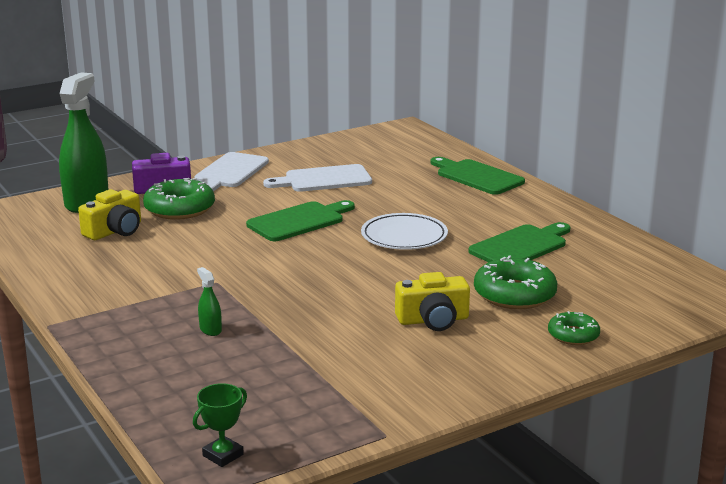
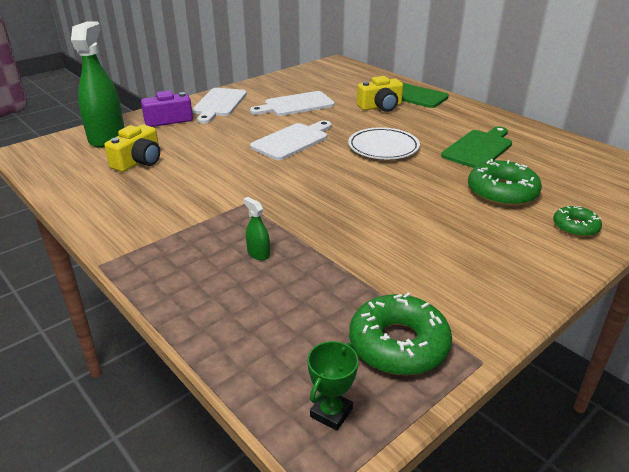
camera: 10 degrees left, 10 degrees up
green donut [143,178,215,220] -> green donut moved to [349,293,452,375]
green cutting board [246,200,355,241] -> white cutting board [250,120,332,160]
yellow camera [395,272,470,331] -> yellow camera moved to [357,76,403,112]

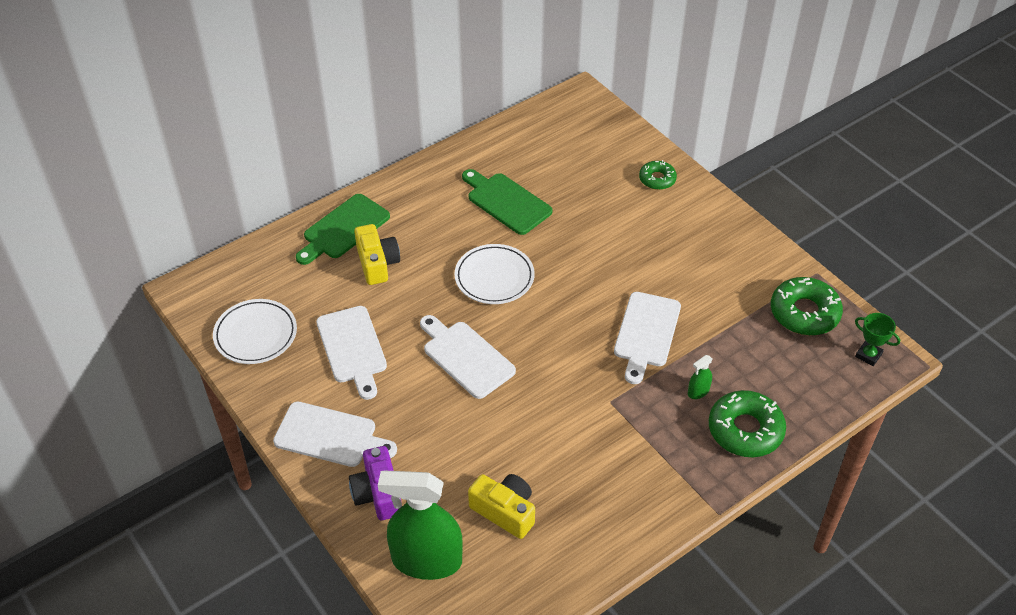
camera: 85 degrees left, 15 degrees up
green donut [468,159,542,206] -> green donut moved to [709,390,786,457]
none -> white plate [213,299,297,364]
none -> white cutting board [614,292,681,384]

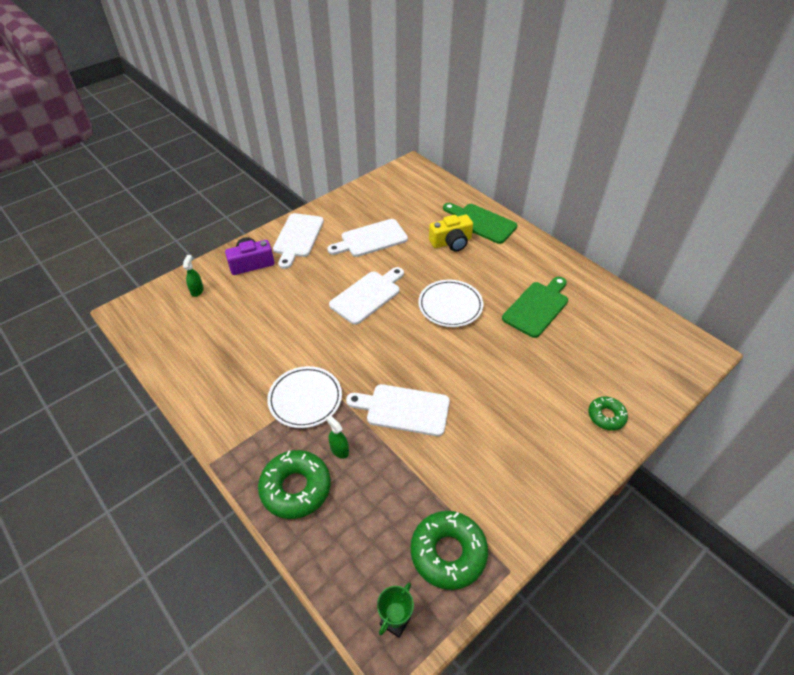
camera: 85 degrees right, 0 degrees up
white plate [213,299,297,364] -> white plate moved to [267,366,342,428]
green spray bottle [378,470,463,580] -> green spray bottle [183,255,204,297], size x0.40
yellow camera [468,474,535,539] -> none

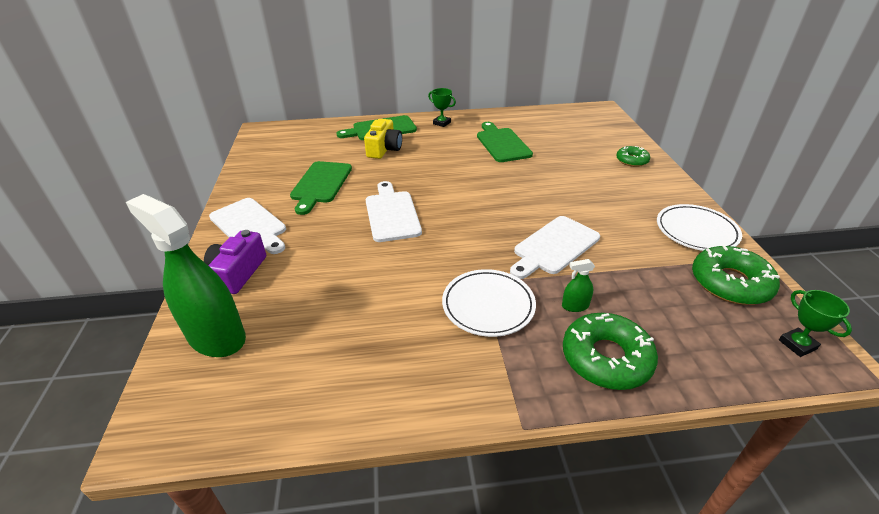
camera: 55 degrees left, 10 degrees down
green spray bottle [183,255,204,297] -> green spray bottle [126,194,246,357], size x2.49
white cutting board [327,219,408,257] -> green cutting board [290,161,352,215]
white plate [418,279,483,327] -> white plate moved to [657,204,742,251]
none -> green trophy [428,88,456,127]

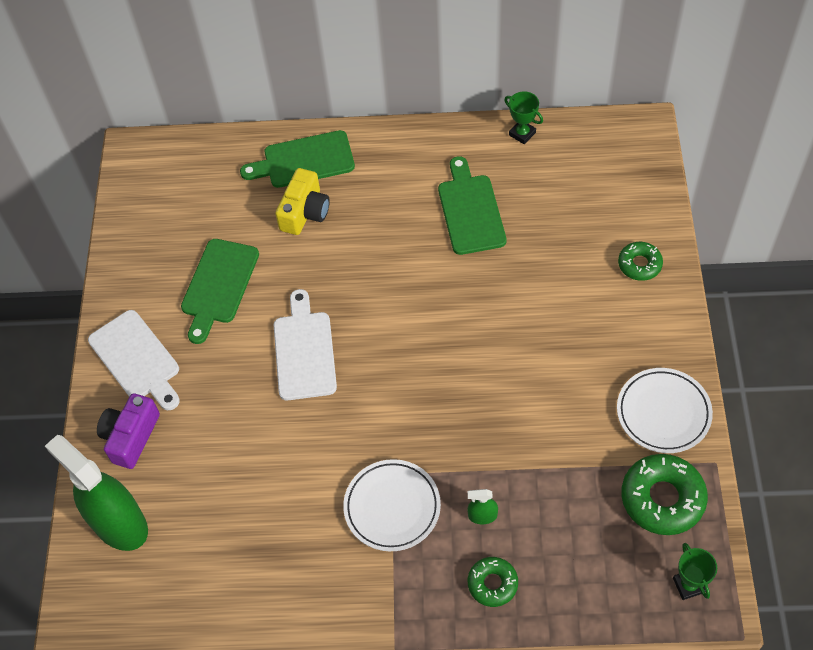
camera: 10 degrees right, 20 degrees up
green trophy [428,88,456,127] -> green trophy moved to [504,91,543,144]
white cutting board [510,216,600,279] -> none
green donut [563,313,658,390] -> green donut [468,557,518,607], size x0.58

